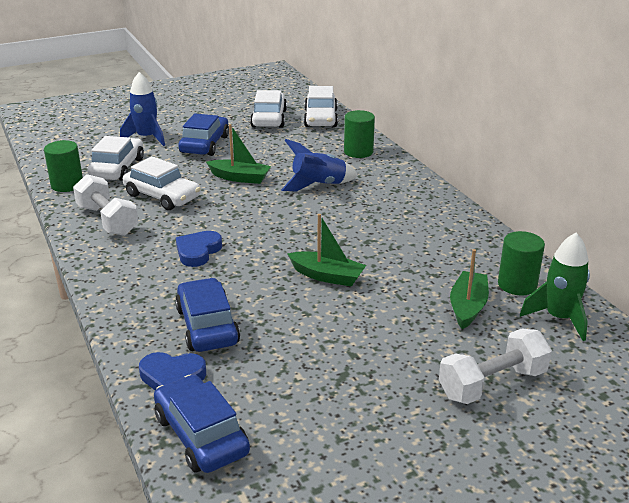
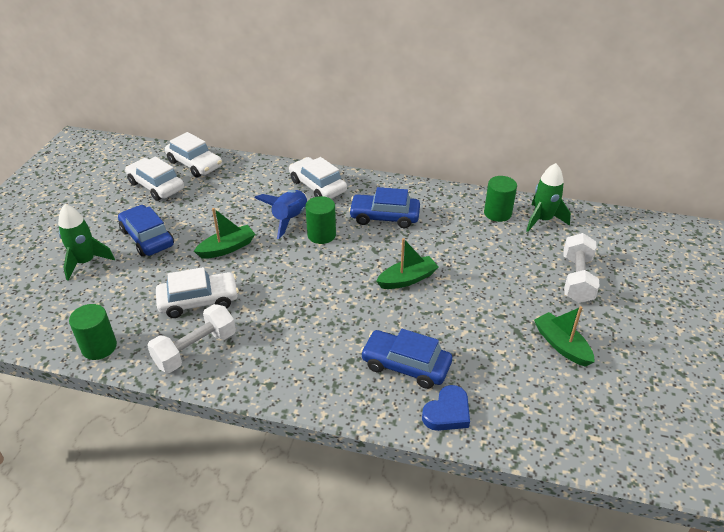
camera: 50 degrees left, 10 degrees up
white dumbbell [73,174,139,236] -> white dumbbell turned 45 degrees counterclockwise [147,304,236,373]
white car [87,136,144,181] -> white car moved to [289,157,347,199]
blue rocket [120,72,165,146] -> green rocket [58,204,115,281]
blue car [154,375,250,473] -> blue car moved to [349,187,420,228]
blue heart [176,231,222,267] -> none
green cylinder [344,110,375,158] -> green cylinder moved to [305,196,336,244]
green boat [450,249,489,329] -> green boat moved to [534,306,595,367]

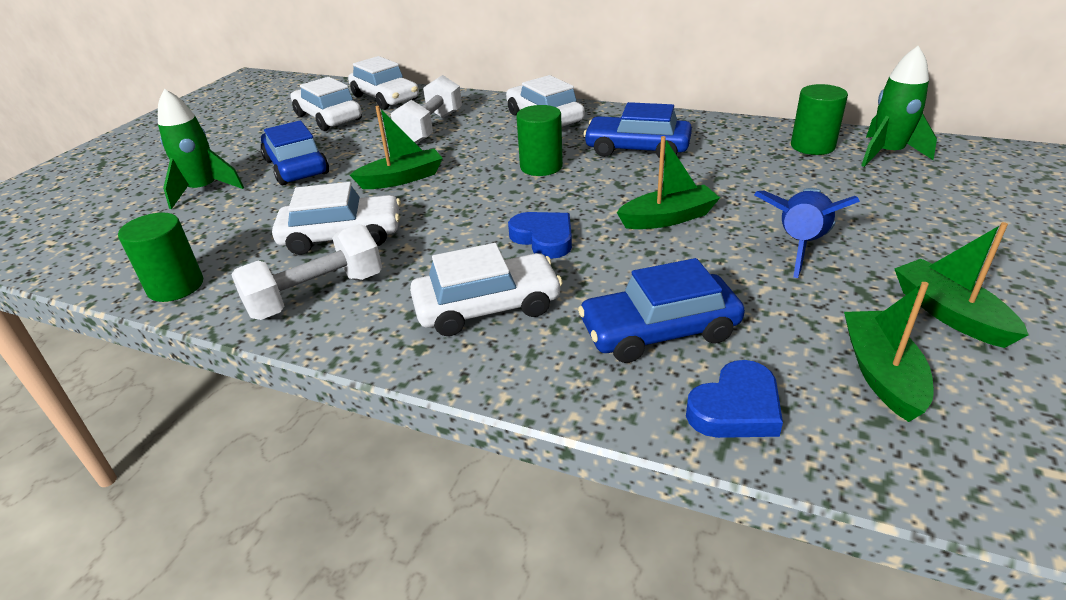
camera: 10 degrees right, 5 degrees down
blue rocket [254,190,307,239] -> blue rocket moved to [754,188,860,278]
blue car [360,329,452,389] -> blue car turned 45 degrees counterclockwise [578,258,745,363]
white dumbbell [563,233,600,303] -> white dumbbell moved to [391,75,462,143]
none -> white car [410,243,563,336]
none -> blue heart [508,212,572,259]
none -> green boat [844,282,934,422]

